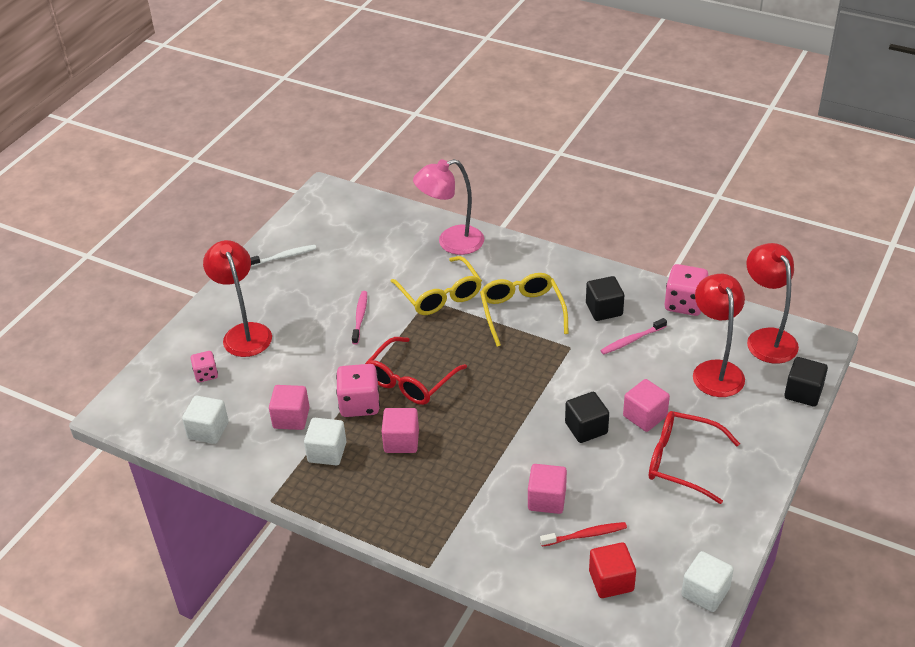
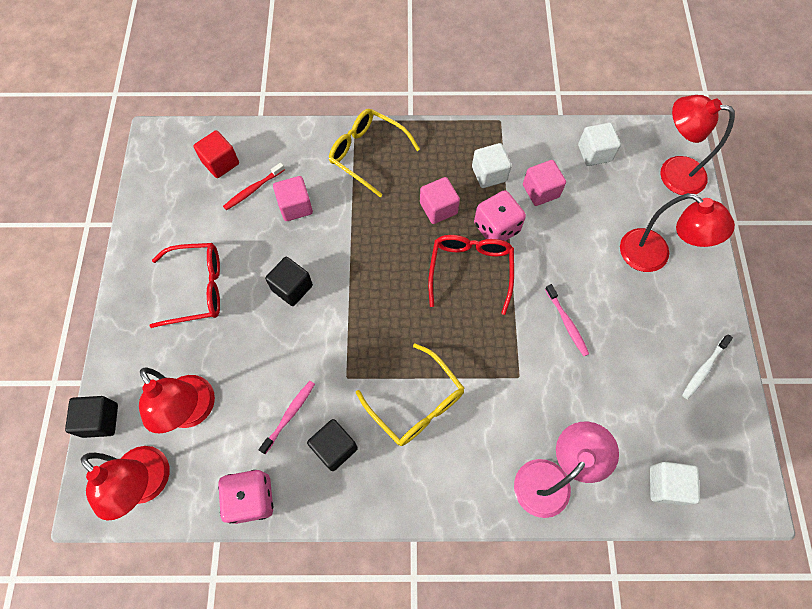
camera: 150 degrees right, 25 degrees up
pink dice [191,351,218,383] -> none
yellow glasses [390,256,482,315] -> yellow glasses moved to [329,109,420,197]
pink cube [623,379,670,432] -> none
white cube [681,551,734,612] -> white cube moved to [650,462,700,506]
none -> red lamp [660,95,735,195]

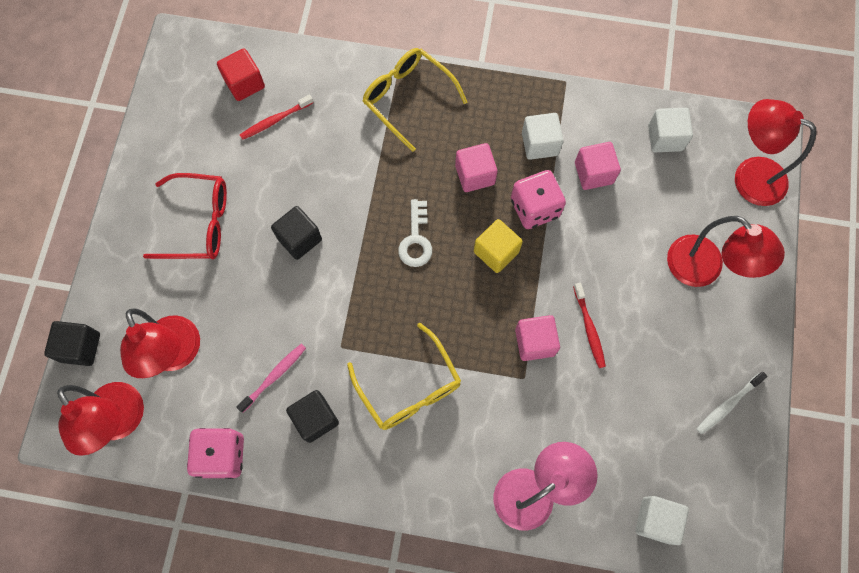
camera: 10 degrees right, 5 degrees up
pink cube [273,176,313,221] -> pink cube moved to [515,315,560,361]
red glasses [428,235,514,315] -> yellow cube [474,219,523,273]
pink toothbrush [545,284,589,356] -> red toothbrush [573,283,606,368]
none -> white key [398,199,432,267]

